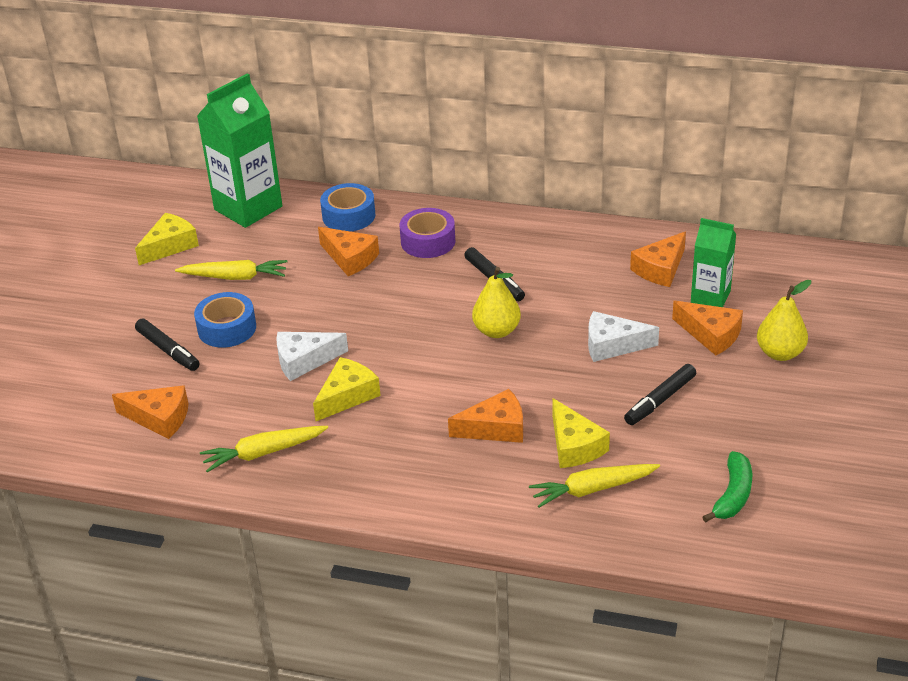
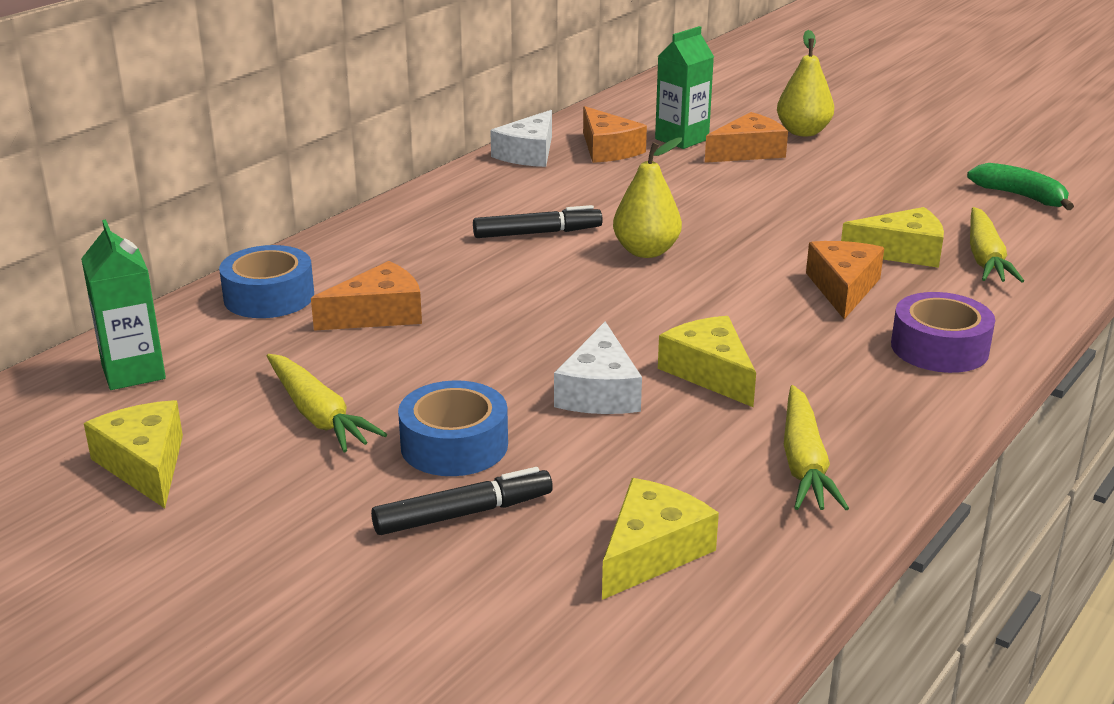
camera: 70 degrees left, 10 degrees down
orange cheese [112,385,188,439] -> yellow cheese [602,478,719,600]
yellow carrot [175,260,288,280] -> yellow carrot turned 120 degrees clockwise [267,354,387,453]
green carton [197,73,282,228] -> green carton [81,219,166,390], size x0.59
purple tape [400,208,455,258] -> purple tape moved to [891,292,995,373]
white cheese [588,311,659,362] -> white cheese moved to [490,110,552,167]
black marker [624,364,696,425] -> none

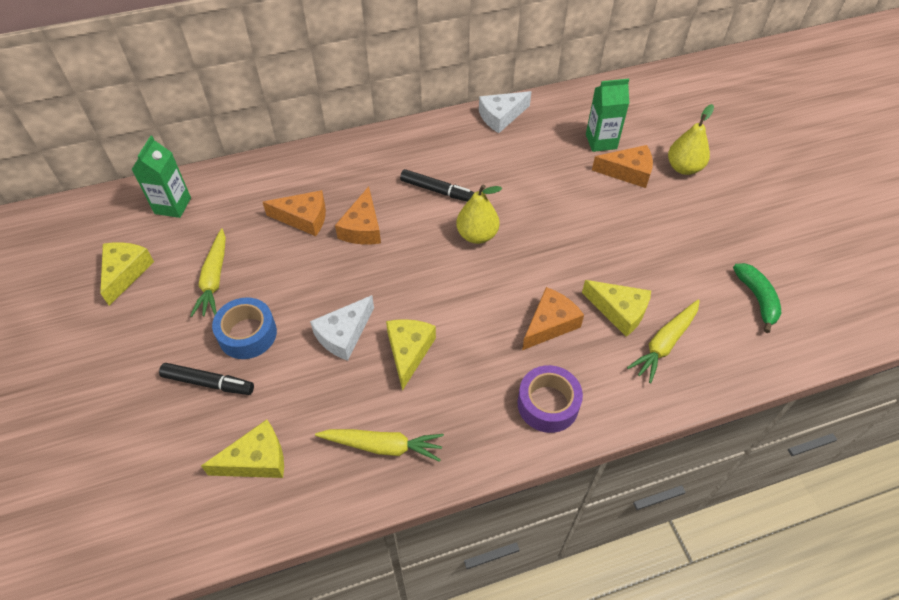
camera: 35 degrees right, 25 degrees up
blue tape [219,245,314,318] -> none
orange cheese [583,106,647,163] -> orange cheese moved to [335,186,381,245]
yellow carrot [784,385,849,510] -> yellow carrot turned 120 degrees counterclockwise [315,429,444,462]

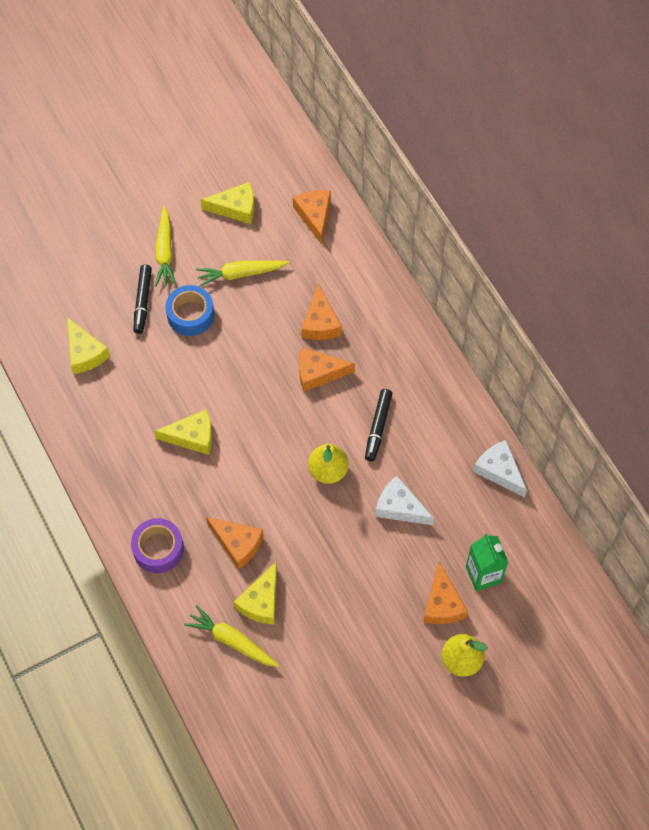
camera: 80 degrees right, 10 degrees up
green carton [132,136,191,218] -> orange cheese [293,190,331,245]
white cheese [310,295,374,361] -> white cheese moved to [375,476,434,525]
yellow carrot [315,429,444,462] -> yellow carrot moved to [155,206,177,287]
green banana [733,263,781,333] -> none

